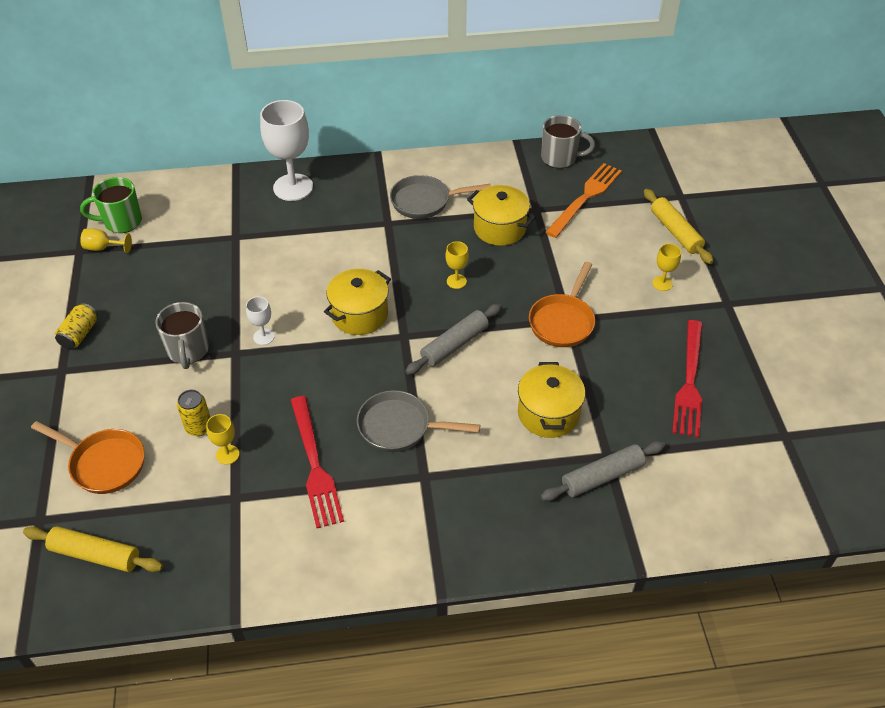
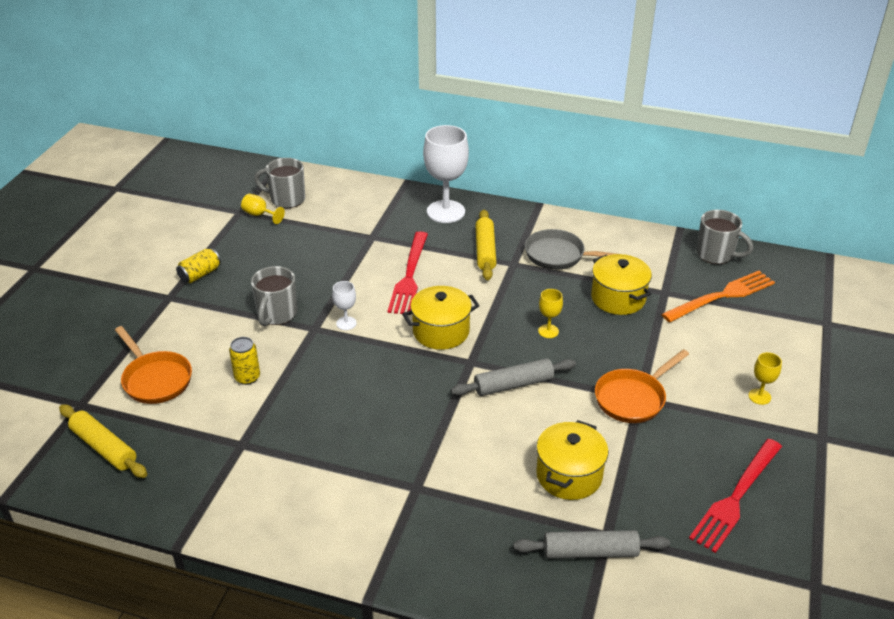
camera: 25 degrees right, 10 degrees down
green mug [80,177,142,233] -> grey mug [254,158,305,208]
yellow goblet [206,414,239,465] -> none
red fork [291,396,344,528] -> red fork moved to [388,231,428,314]
grey pan [357,390,480,452] -> none
yellow rolling pin [644,189,714,264] -> yellow rolling pin moved to [475,210,497,280]

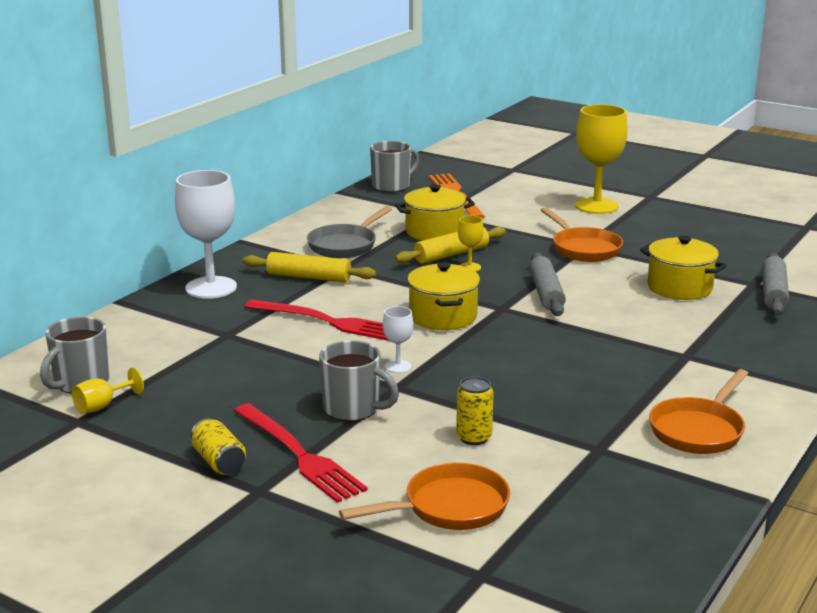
camera: 75 degrees left, 15 degrees down
yellow rolling pin [59,404,147,478] -> yellow rolling pin moved to [395,227,506,264]
red fork [689,439,782,553] -> red fork moved to [234,403,368,503]
yellow goblet [748,352,782,405] -> yellow goblet [575,104,628,214], size x2.17
none -> orange pan [649,369,748,454]

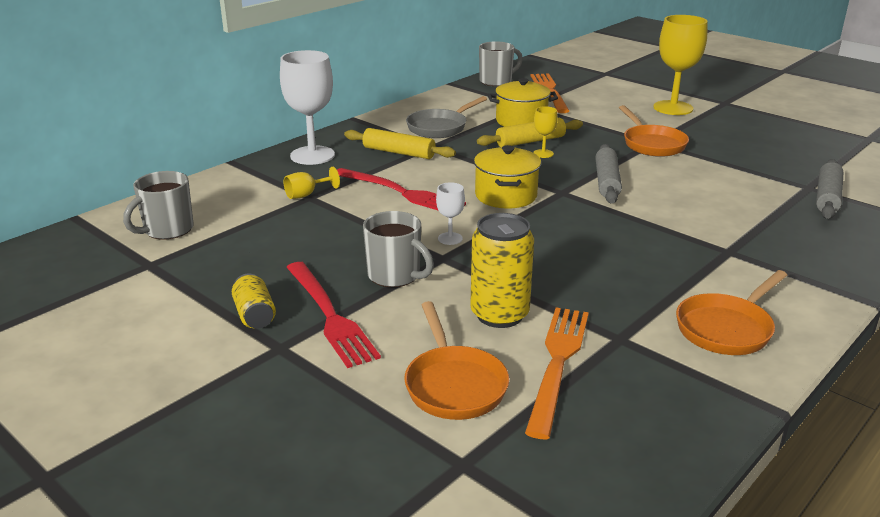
camera: 10 degrees right, 5 degrees up
yellow goblet [72,367,144,414] -> yellow goblet moved to [284,167,340,199]
orange pan [339,463,510,530] -> orange pan turned 90 degrees clockwise [404,301,509,420]
yellow can [456,376,494,445] -> yellow can [470,213,534,328], size x1.70
yellow pot [640,235,727,300] -> none
none -> orange fork [525,307,589,439]

